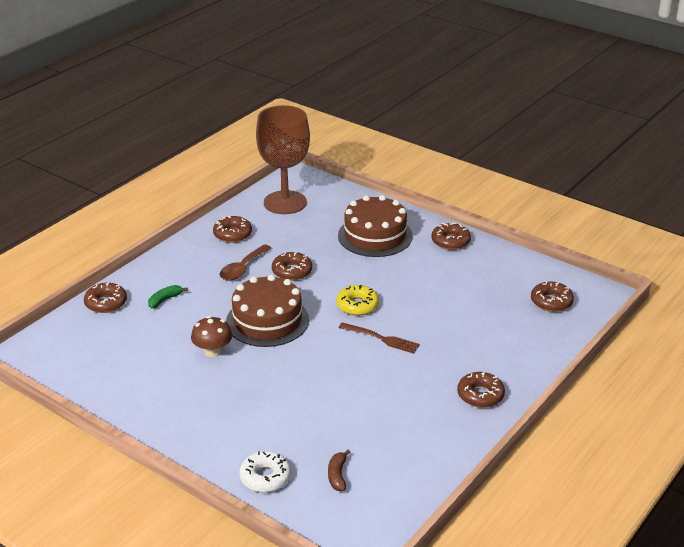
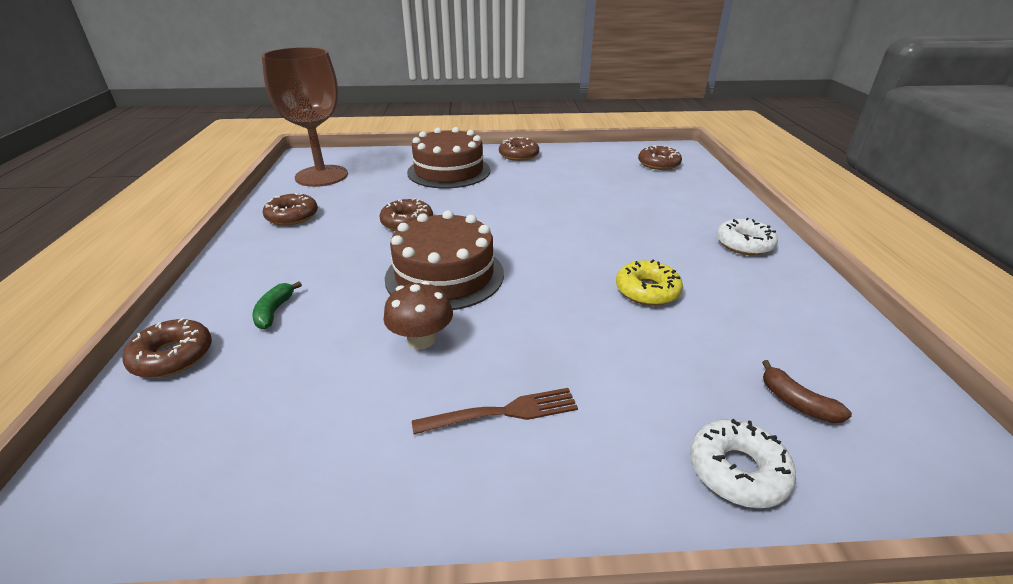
camera: 40 degrees left, 0 degrees up
brown spoon [220,244,271,281] -> none
yellow donut [336,285,379,316] -> yellow donut moved to [616,260,683,306]
brown fork [339,323,420,354] -> brown fork moved to [412,388,578,434]
brown donut [457,372,505,408] -> white donut [717,218,778,255]

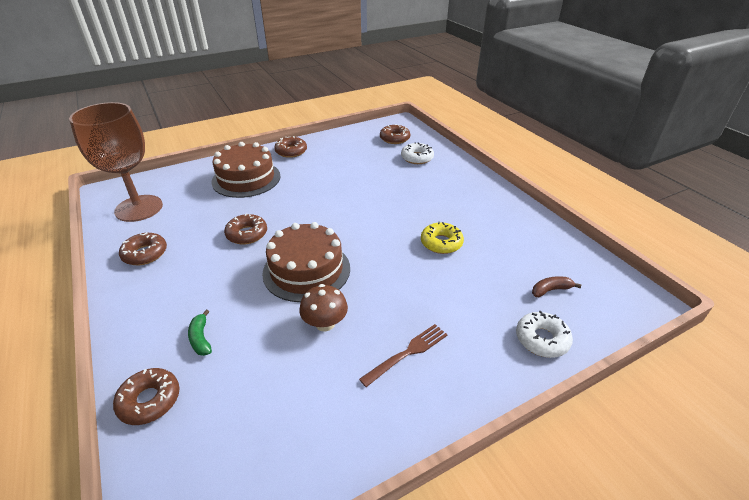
camera: 25 degrees left, 5 degrees up
white donut [717,218,778,255] -> white donut moved to [401,142,434,164]
brown banana [762,360,852,423] -> brown banana turned 135 degrees clockwise [532,276,581,297]

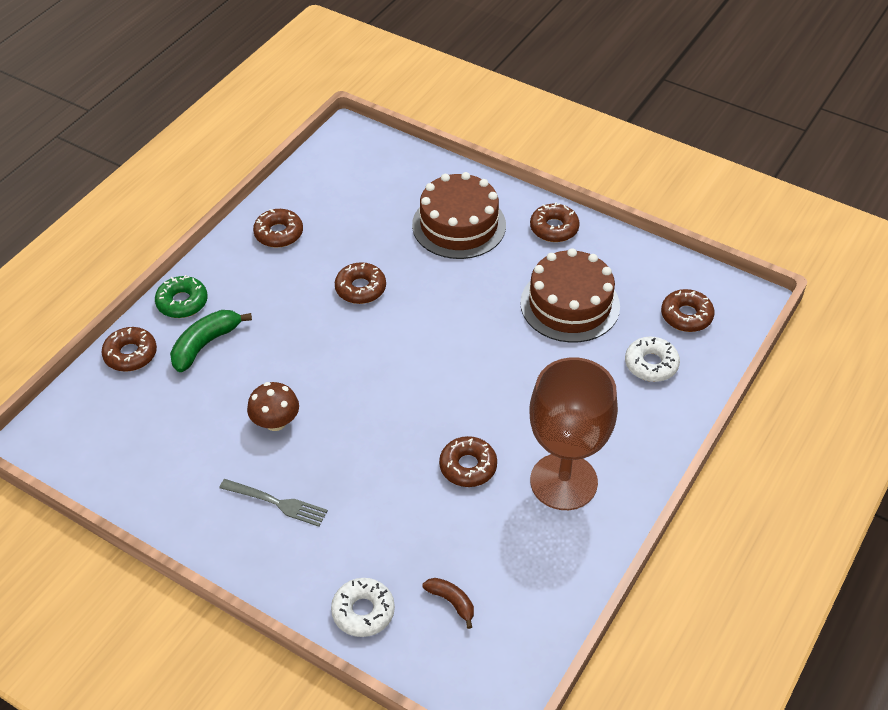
camera: 60 degrees right, 10 degrees up
brown goblet [69,102,163,222] -> brown goblet moved to [529,357,618,510]
green banana [188,309,212,356] -> green banana [170,310,252,372], size x1.68
brown cake [262,222,350,302] -> brown cake moved to [520,248,620,343]
brown fork [359,324,447,387] -> grey fork [219,479,328,527]
yellow donut [421,222,464,254] -> brown donut [439,436,497,487]
none -> green donut [155,275,208,318]

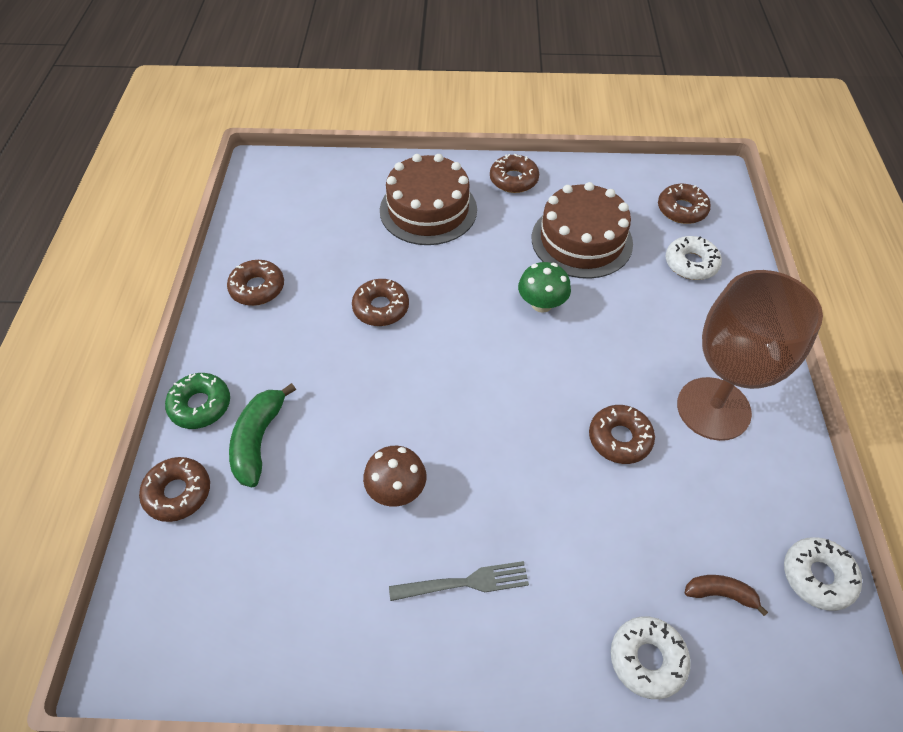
camera: 30 degrees left, 5 degrees up
none -> green mushroom [518,262,571,313]
none -> white donut [784,537,862,611]

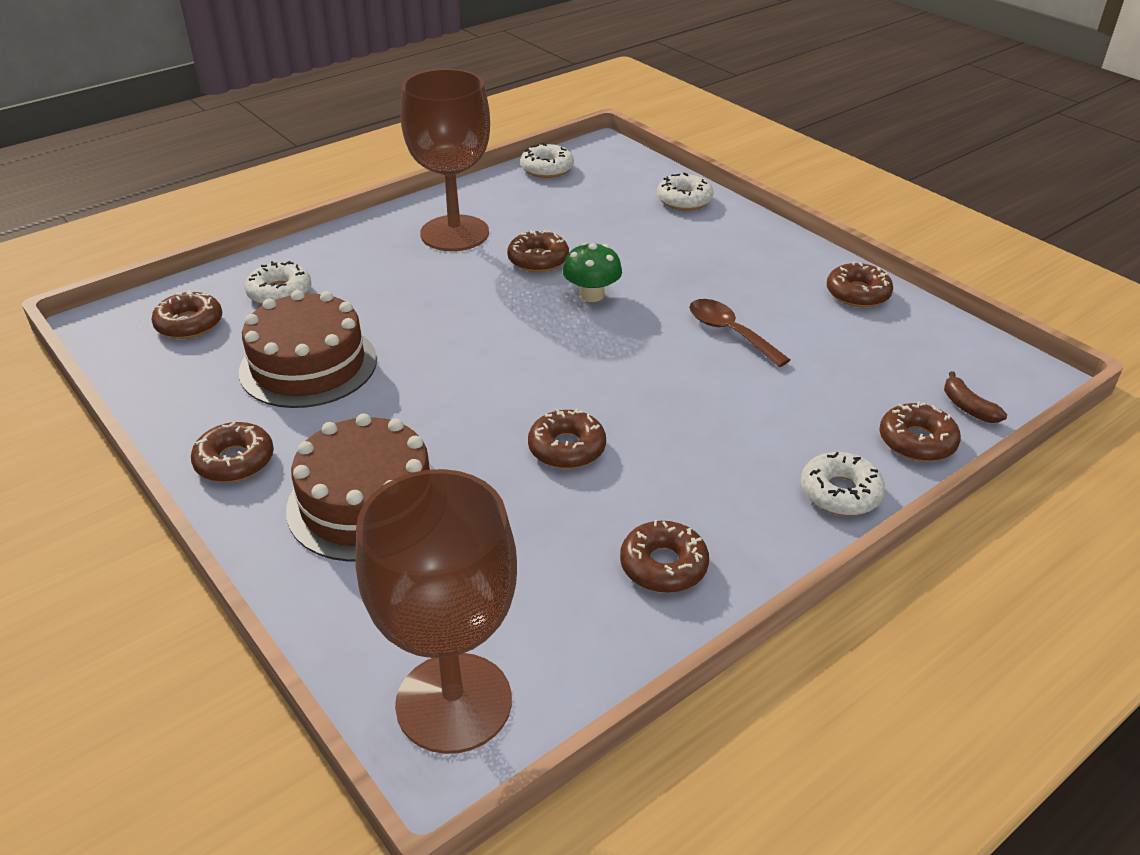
camera: 130 degrees left, 15 degrees down
green donut [165,373,230,429] -> white donut [801,452,885,516]
green banana [229,383,296,487] -> none
brown mushroom [363,446,426,507] -> brown spoon [689,299,790,367]
grey fork [389,561,529,601] -> none
green mushroom [518,262,571,313] -> green mushroom moved to [563,242,622,302]
brown banana [685,575,768,616] -> brown banana moved to [944,371,1007,423]
none -> brown goblet [355,469,517,754]
none -> brown donut [827,262,893,307]

